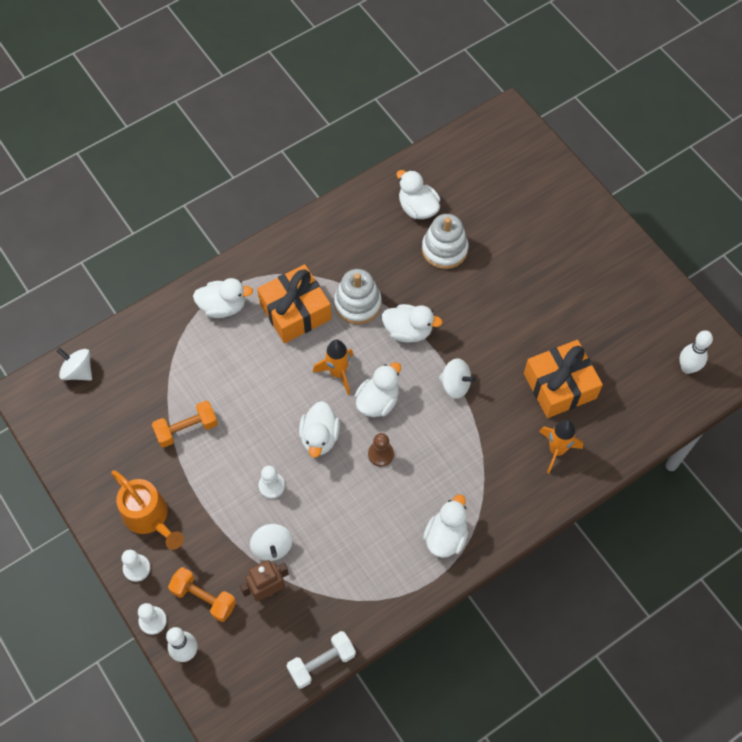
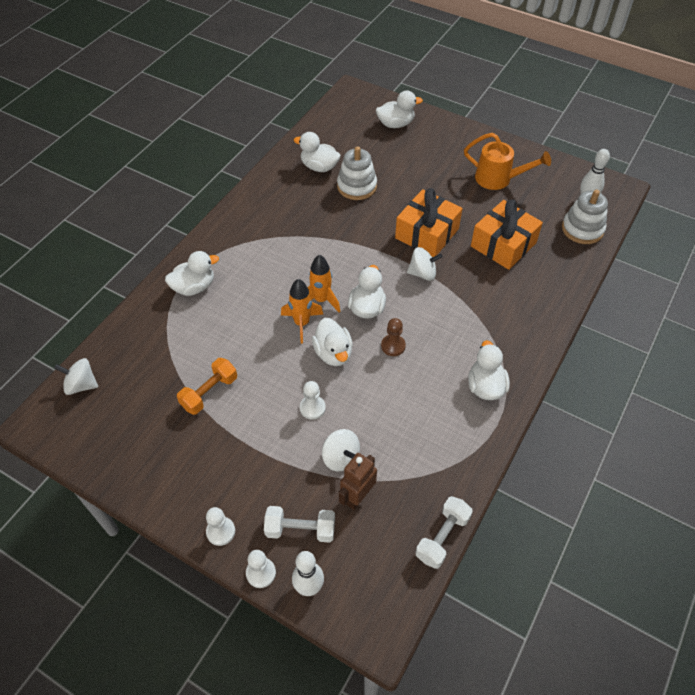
camera: 25 degrees left, 10 degrees down
orange watering can [111,470,184,550] -> orange watering can moved to [464,133,551,190]
orange dumbbell [168,567,236,622] -> white dumbbell [264,506,335,543]
orange gift [257,264,332,343] -> orange gift moved to [395,188,463,257]
white stacking toy [334,269,382,324] -> white stacking toy moved to [562,190,608,244]
white duck [382,304,443,342] -> white duck moved to [376,90,423,128]
orange rocket [539,420,583,474] -> orange rocket moved to [281,279,323,343]

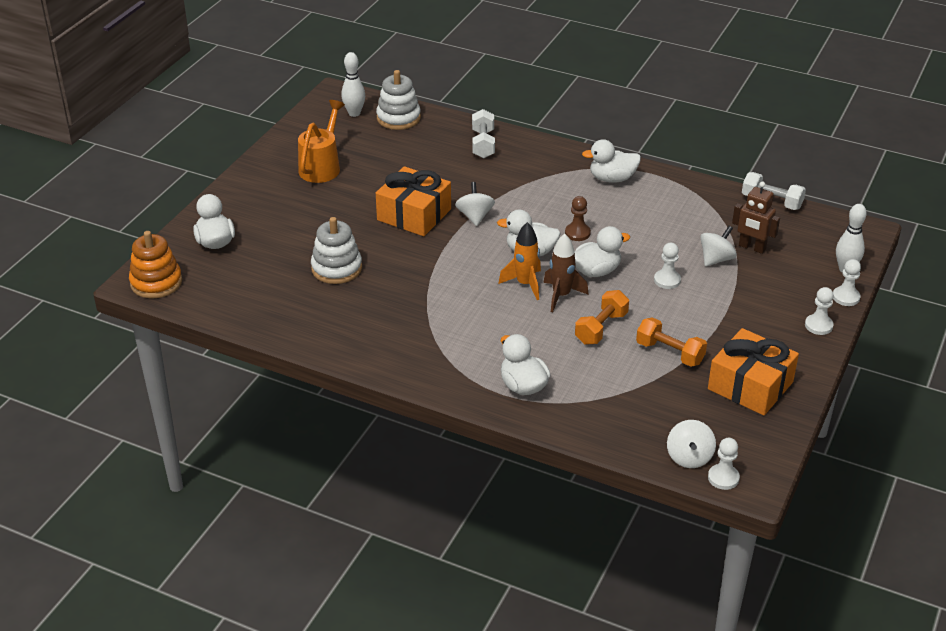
camera: 95 degrees left, 15 degrees down
white dumbbell [264,506,335,543] -> white dumbbell moved to [472,109,495,158]
orange rocket [281,279,323,343] -> brown rocket [543,234,589,312]
white duck [293,132,341,172] -> none
orange gift [471,199,543,270] -> orange gift moved to [708,328,799,415]
none -> orange stacking toy [129,231,182,298]
none -> orange dumbbell [575,290,629,345]
none -> white pawn [708,438,740,490]

